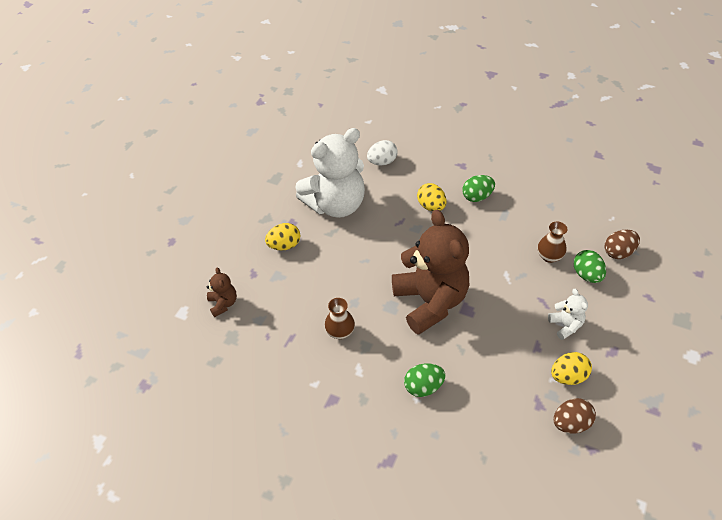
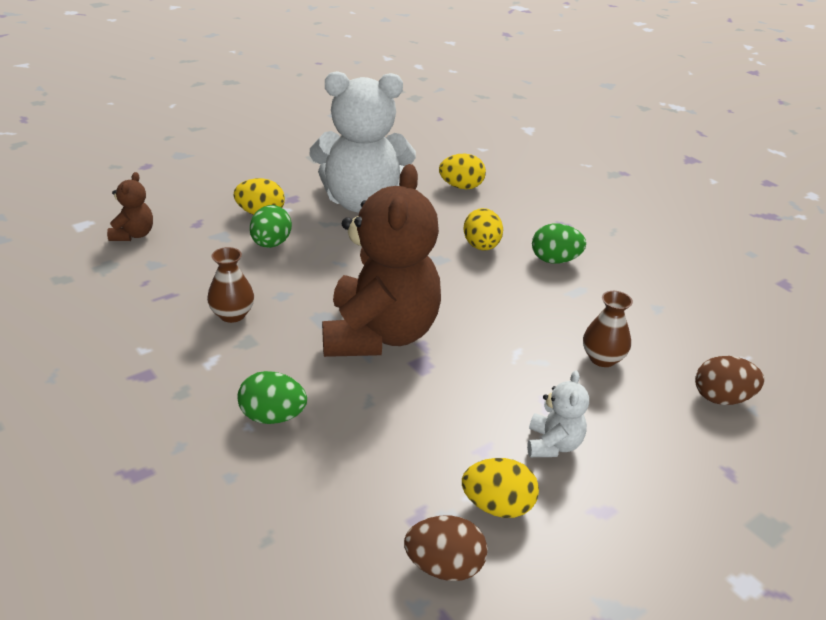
camera: 25 degrees right, 15 degrees down
white egg [367,140,398,166] -> yellow egg [439,154,486,189]
green egg [574,250,606,283] -> green egg moved to [250,205,292,248]

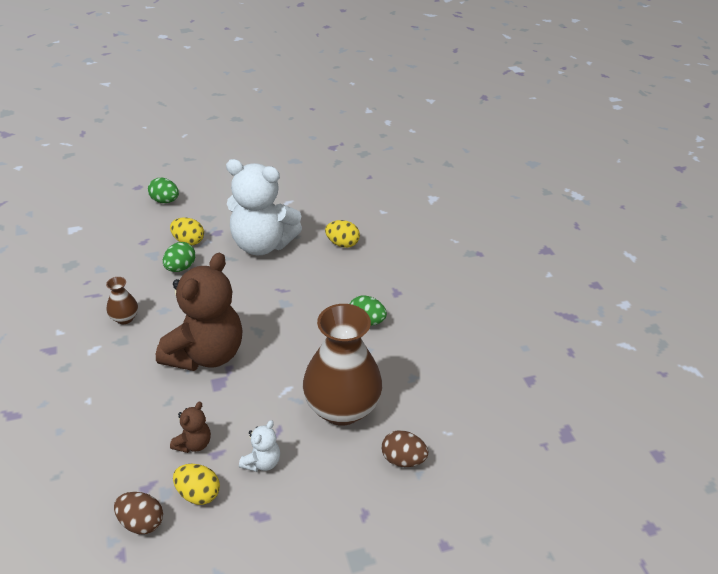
camera: 20 degrees right, 5 degrees up
brown teddy bear [107,172,153,241] -> brown teddy bear moved to [170,402,211,453]
green egg [237,371,307,424] -> green egg moved to [148,178,179,203]
yellow egg [463,208,503,251] -> none
brown vase [583,291,633,367] -> brown vase [303,304,382,426], size x2.30

